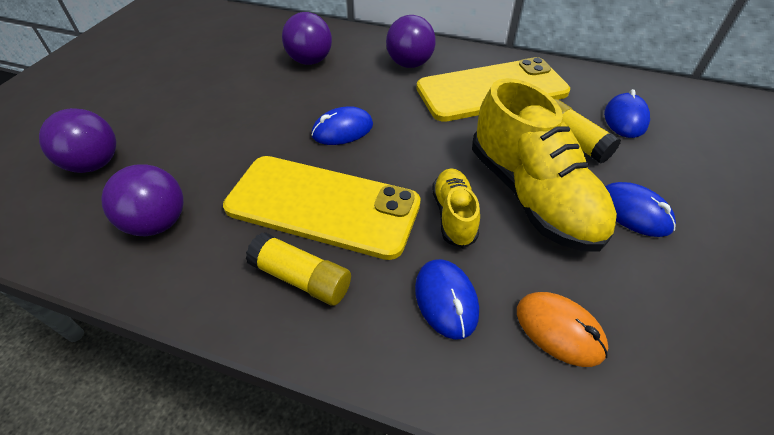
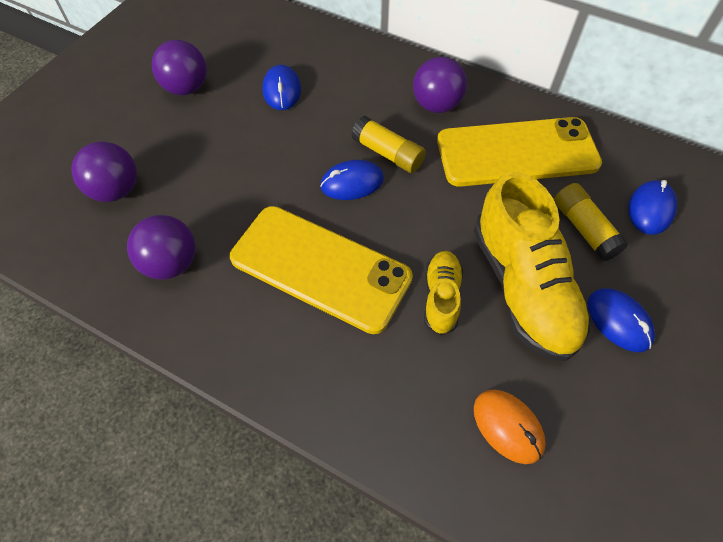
camera: 10 degrees right, 10 degrees up
yellow glue stick [246,232,351,306] -> yellow glue stick moved to [351,116,426,173]
purple ball [282,12,332,65] -> purple ball moved to [152,40,207,95]
blue mouse [415,259,479,340] -> blue mouse moved to [262,65,301,110]

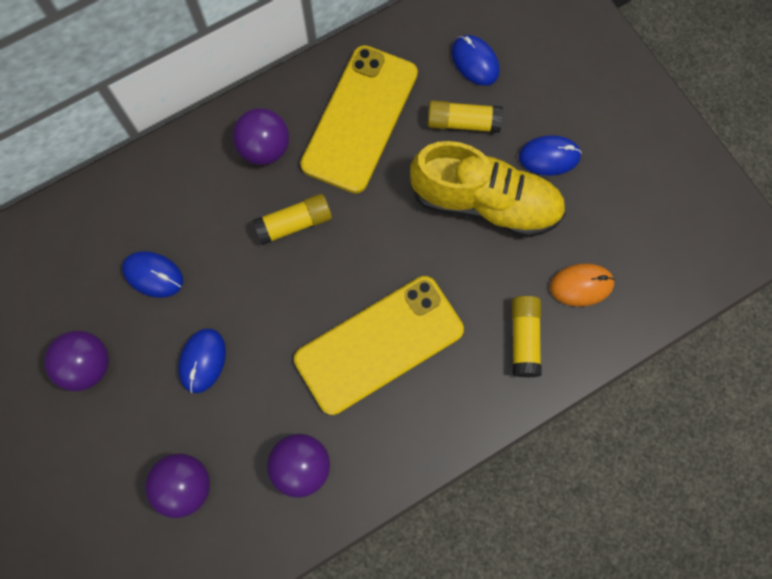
camera: 60 degrees left, 15 degrees up
blue mouse [320,160,384,200] -> blue mouse moved to [178,329,226,393]
yellow shoe [424,251,463,336] -> none
none -> yellow glue stick [512,296,542,377]

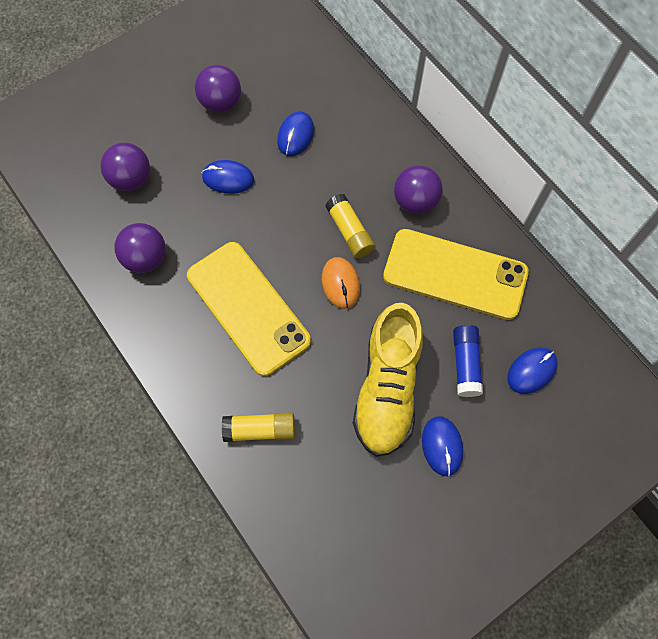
camera: 85 degrees right, 5 degrees down
yellow glue stick [428,100,503,133] -> blue glue stick [453,325,483,397]
orange mouse [550,263,615,307] -> orange mouse moved to [322,257,360,309]

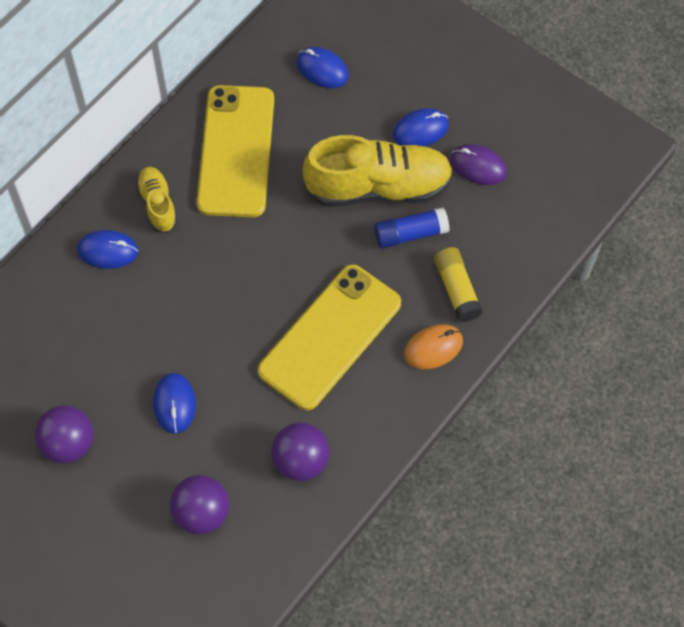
camera: 105 degrees left, 5 degrees down
blue mouse [277,111,314,156] -> blue mouse moved to [77,230,138,269]
orange mouse [322,257,360,309] -> orange mouse moved to [404,324,463,369]
yellow glue stick [325,194,375,258] -> none
purple ball [394,165,443,214] -> yellow shoe [136,167,178,233]
blue glue stick [453,325,483,397] -> blue glue stick moved to [374,207,450,249]
none -> purple mouse [450,144,507,185]

